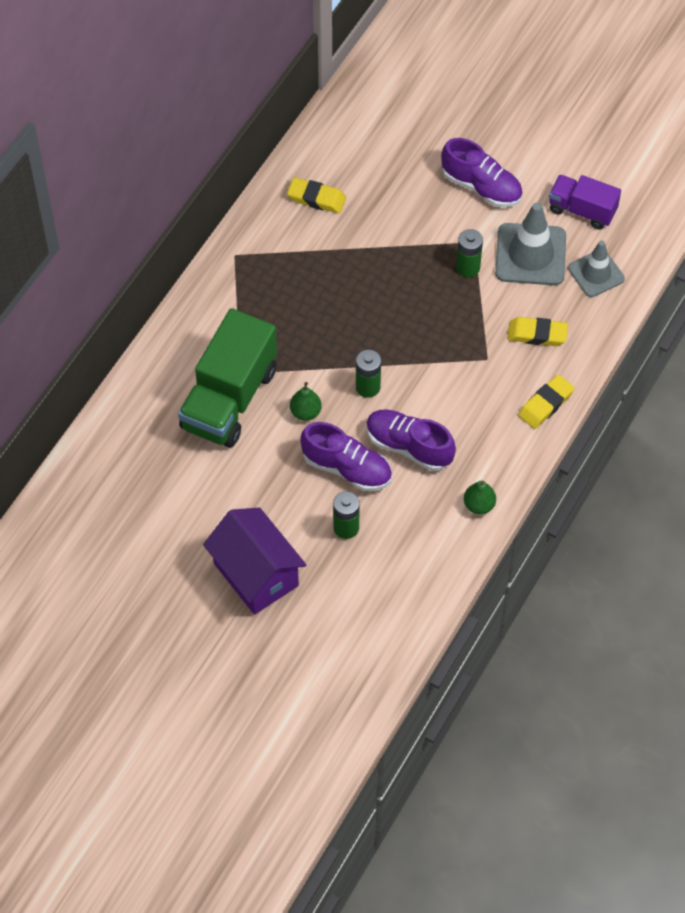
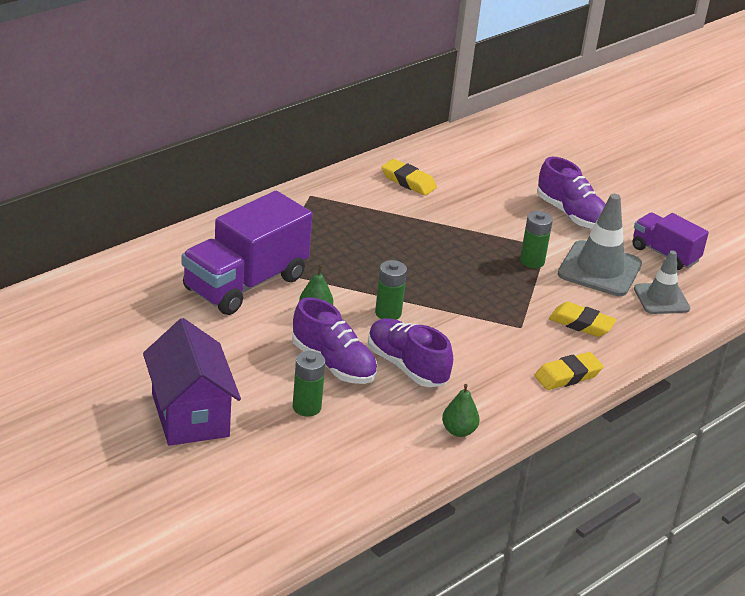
camera: 15 degrees right, 25 degrees down
green truck [178,308,277,447] -> purple truck [181,191,312,315]

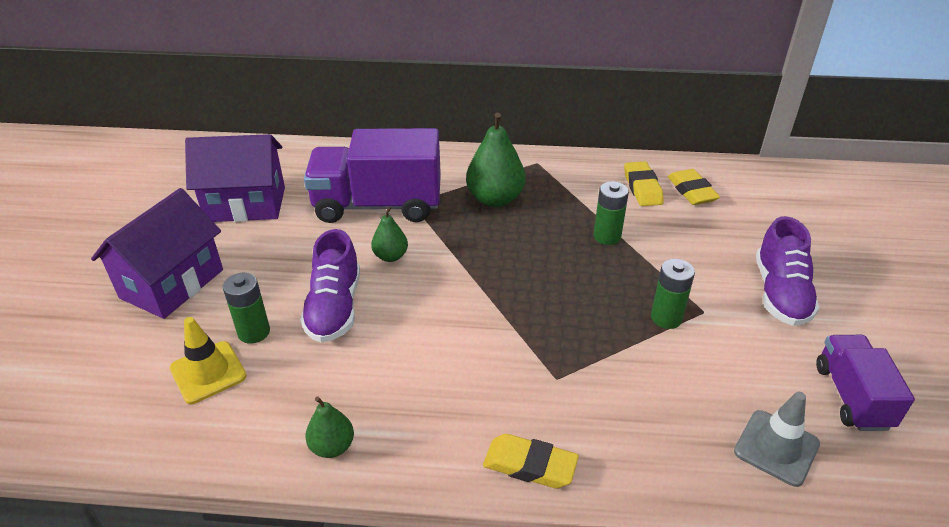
camera: 50 degrees right, 5 degrees up
purple shoe [368,318,453,387] -> none
green battery [375,260,407,320] -> green battery moved to [594,181,629,245]
yellow eraser [549,302,616,337] -> yellow eraser moved to [668,169,720,205]
grey traffic cone [558,194,642,296] -> none
none -> yellow traffic cone [170,317,247,404]
none -> purple house [185,134,285,222]
none -> green pear [466,112,526,207]

